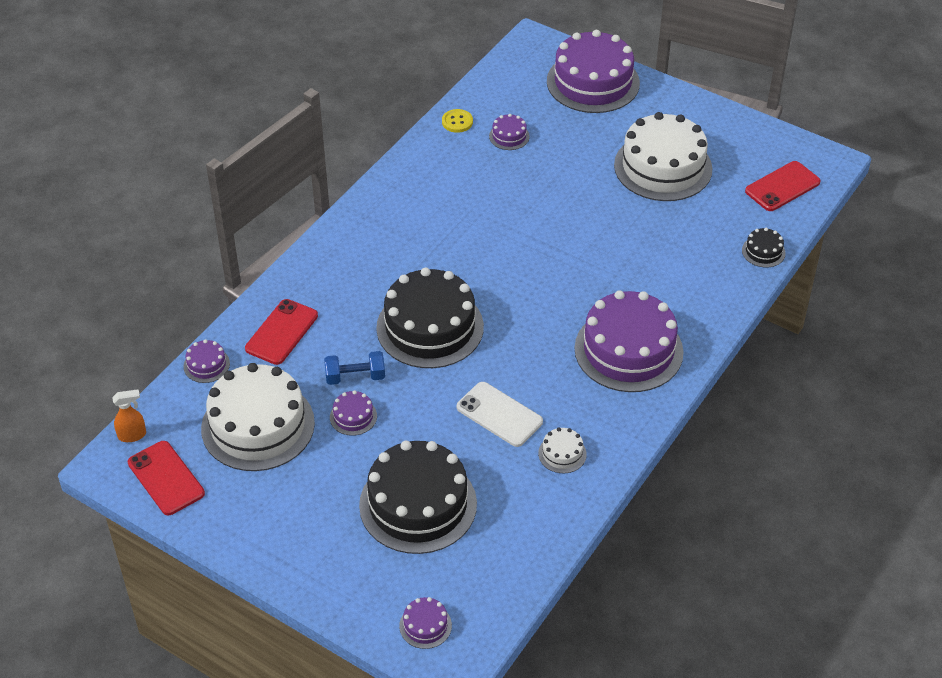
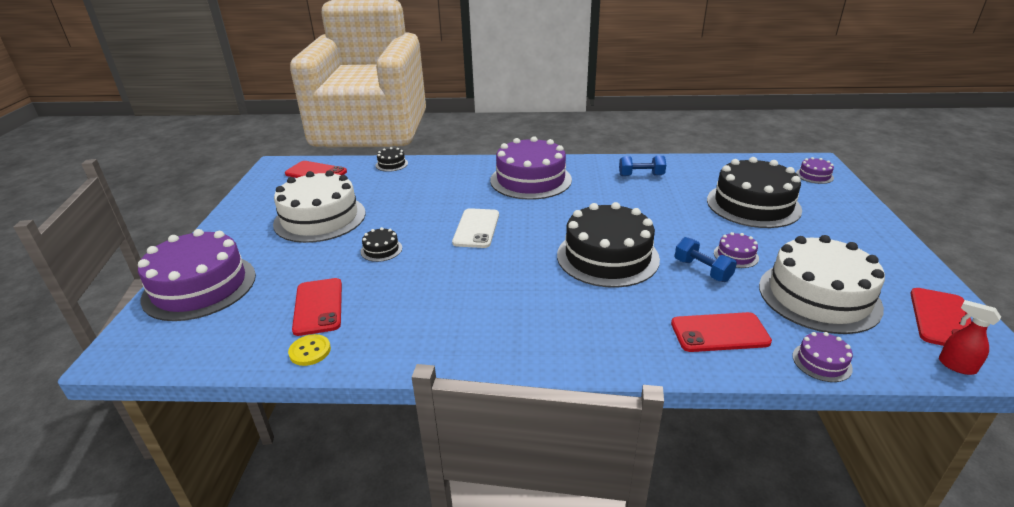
camera: 120 degrees left, 15 degrees down
orange spray bottle [112,389,146,442] -> red spray bottle [939,300,1001,375]
white phone [457,382,543,447] -> white phone moved to [452,208,499,248]
purple cake [489,114,530,150] -> red phone [292,278,342,336]
white cake [538,427,587,473] -> blue dumbbell [619,156,666,176]
none -> black cake [361,227,402,262]

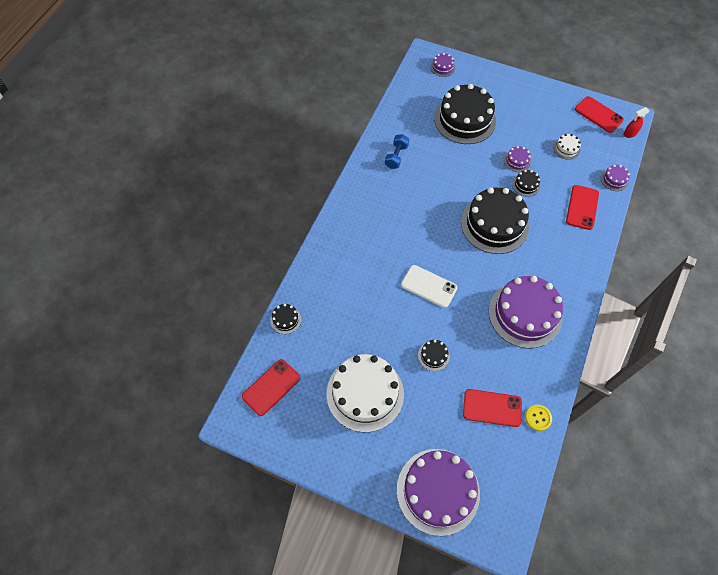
camera: 70 degrees left, 30 degrees up
purple cake [490,136,572,200] -> purple cake moved to [489,276,563,348]
blue dumbbell [675,237,737,282] -> black cake [512,170,540,197]
white cake [759,235,885,334] -> white cake [553,134,581,160], size x0.42

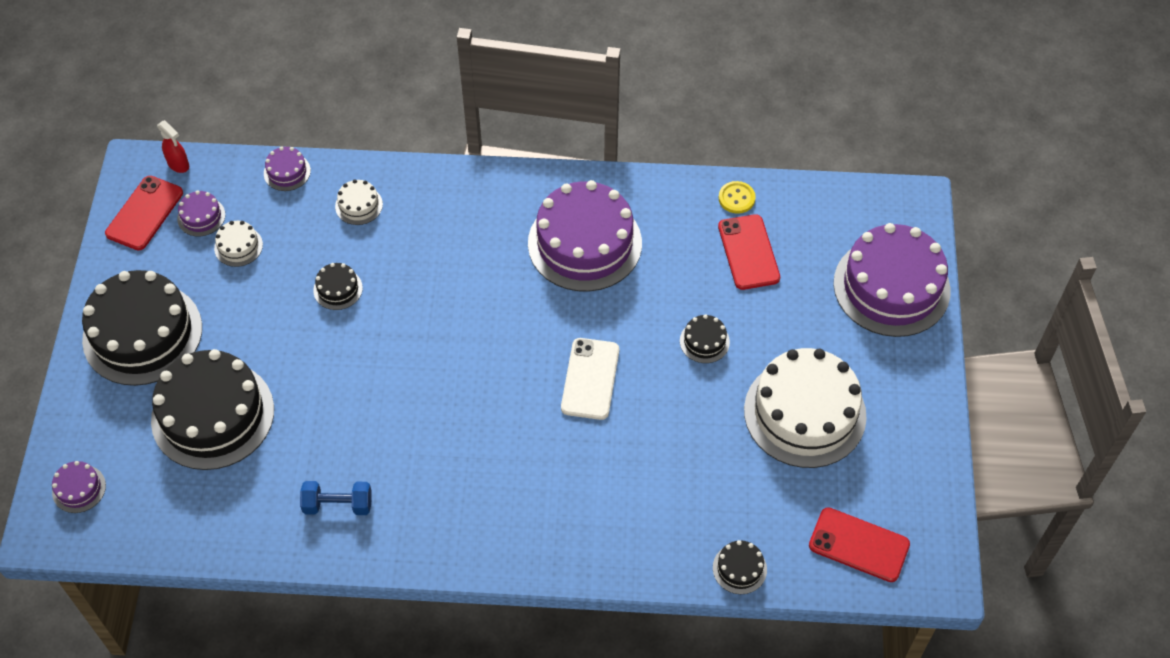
camera: 110 degrees left, 5 degrees down
black cake [461,188,529,254] -> black cake moved to [82,270,202,386]
purple cake [504,146,531,172] -> purple cake moved to [177,191,225,236]
red phone [566,185,599,230] -> white cake [335,179,383,225]

